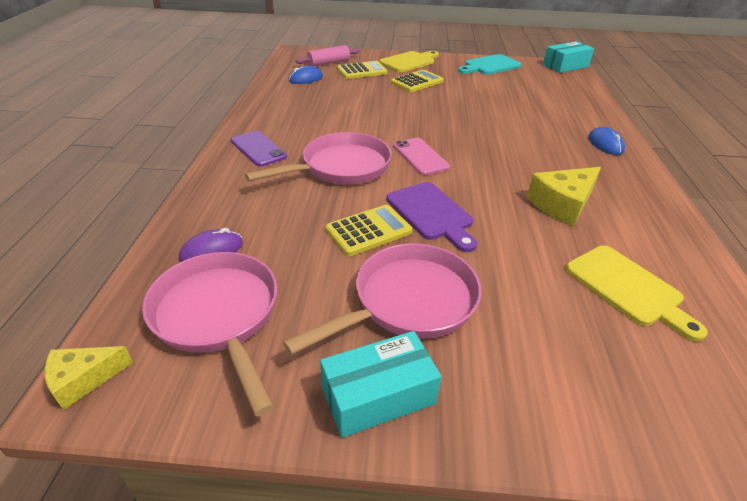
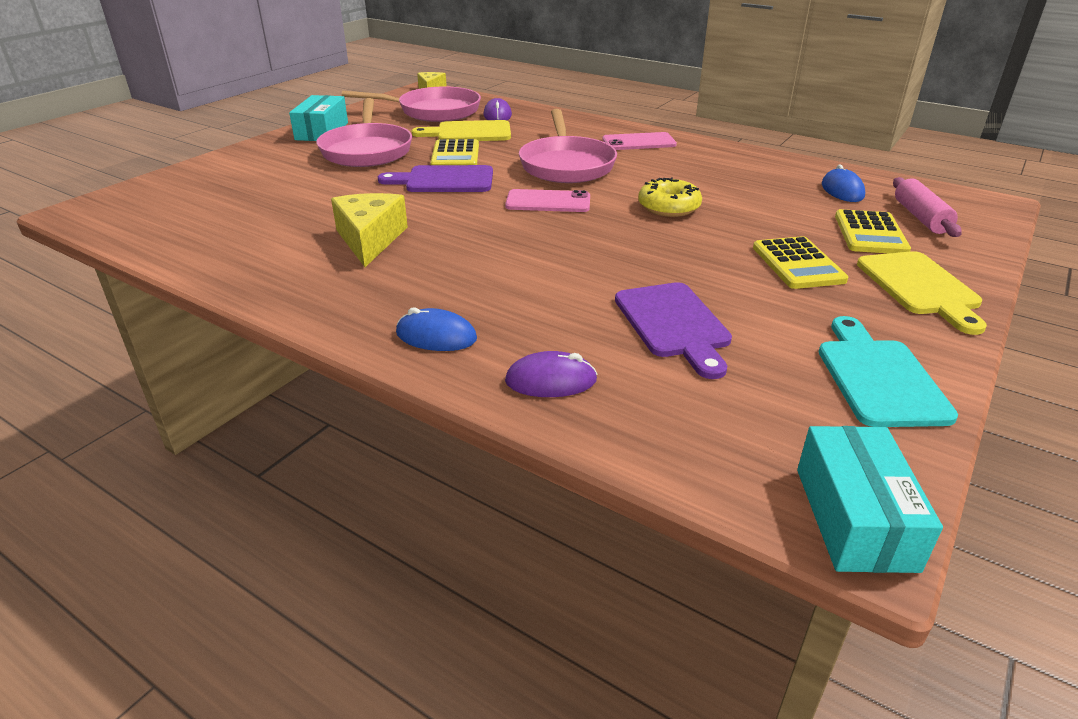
camera: 120 degrees right, 5 degrees down
purple phone [231,131,287,167] -> pink phone [602,132,677,150]
yellow cutting board [565,245,708,342] -> yellow cutting board moved to [412,120,511,141]
none -> purple mouse [505,351,597,397]
none -> purple cutting board [615,282,732,379]
none -> yellow donut [638,178,702,217]

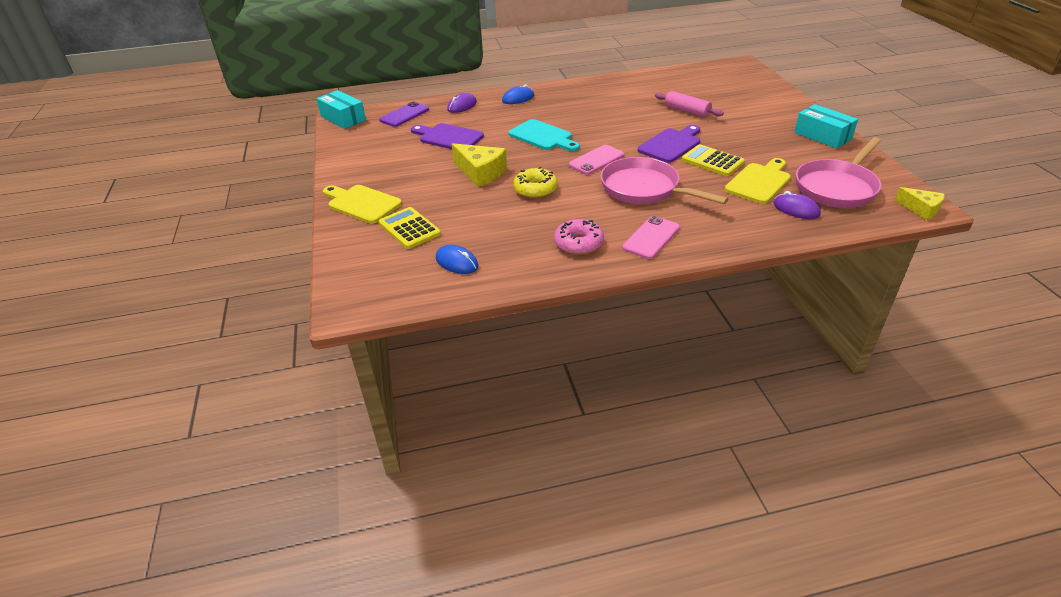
camera: 135 degrees right, 5 degrees up
pink pan [316,98,412,167] -> none
yellow cheese [331,193,408,267] -> yellow cheese moved to [452,143,507,187]
yellow calculator [753,236,848,289] -> none
turquoise cutting board [819,316,958,427] -> turquoise cutting board moved to [509,119,580,151]
pink rolling pin [893,177,962,237] -> pink rolling pin moved to [655,91,724,117]
none -> purple phone [379,102,429,127]
none -> pink donut [554,219,604,255]

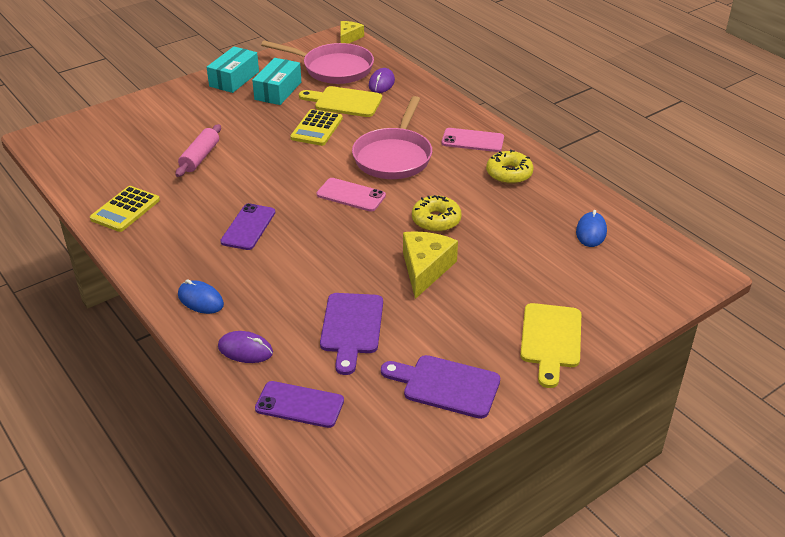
camera: 115 degrees left, 0 degrees up
turquoise box [316,90,366,129] -> turquoise box moved to [252,58,301,105]
yellow calculator [379,207,441,249] -> yellow calculator moved to [90,186,160,232]
turquoise cutting board [509,119,580,151] -> none
pink donut [554,219,604,255] -> yellow donut [486,149,534,184]
purple cutting board [638,125,700,163] -> purple cutting board moved to [381,355,500,419]
none -> purple phone [220,203,275,250]

